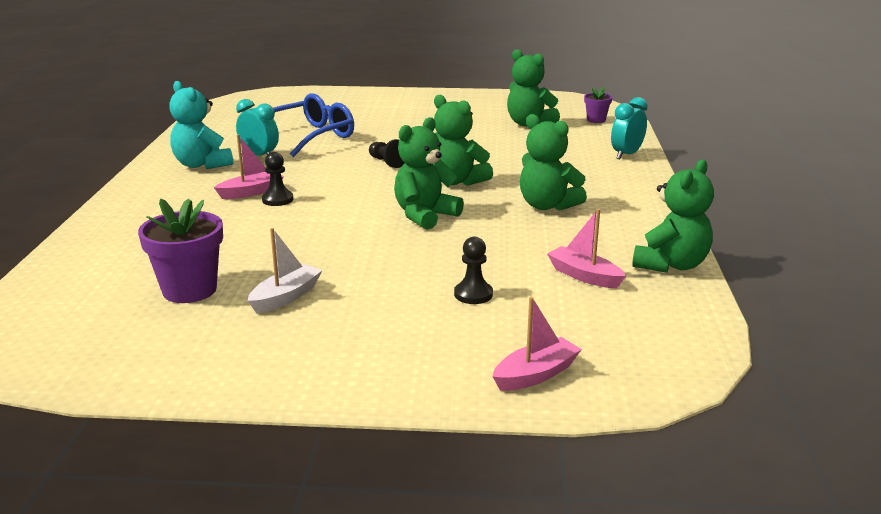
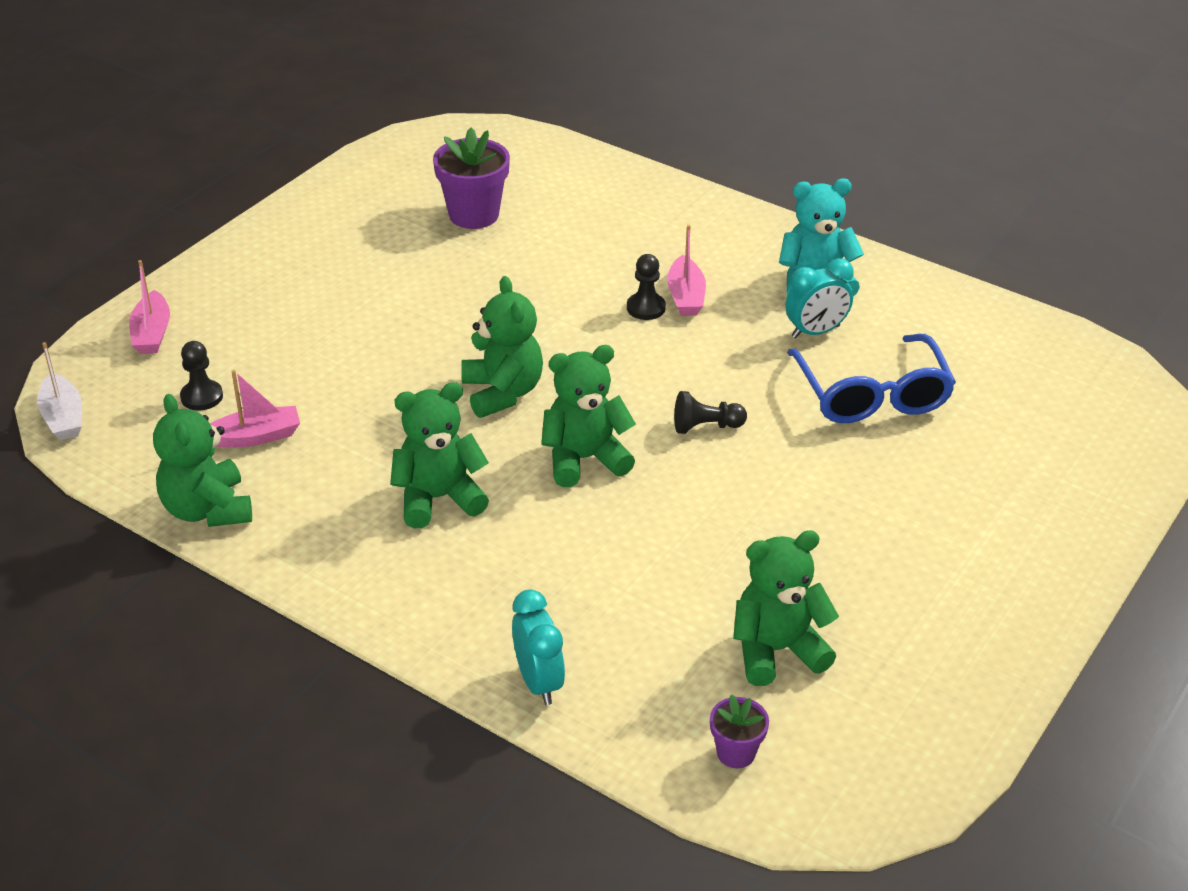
camera: 120 degrees right, 15 degrees up
white boat [248,228,322,313] -> white boat moved to [37,342,82,440]
black pawn [454,237,493,304] -> black pawn moved to [180,341,223,410]

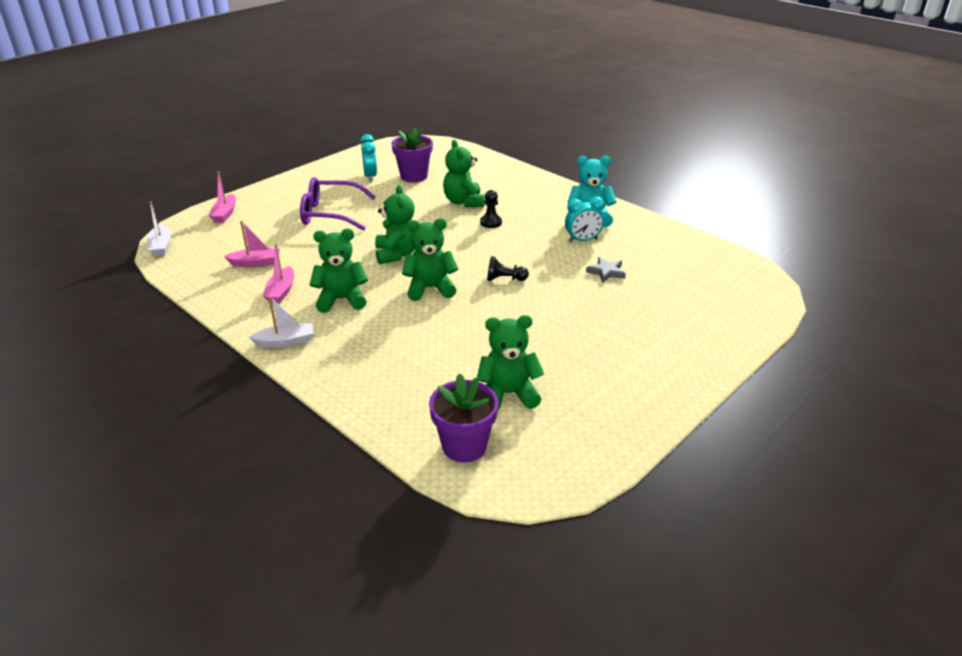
camera: 10 degrees right, 5 degrees down
green teddy bear [153,394,252,527] -> green teddy bear moved to [443,140,484,207]
black pawn [180,341,223,410] -> none
turquoise clock [512,589,565,705] -> turquoise clock moved to [360,134,377,182]
pink boat [667,225,706,316] -> pink boat moved to [263,244,294,304]
purple flower pot [710,694,769,768] -> purple flower pot [429,373,499,463], size x1.83
blue glasses [787,334,956,423] -> grey star [586,257,626,283]
none -> white boat [249,296,314,348]
none -> purple glasses [300,177,376,231]

